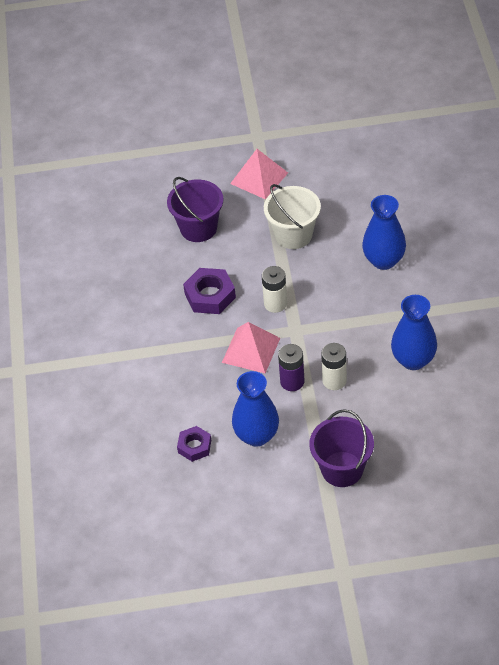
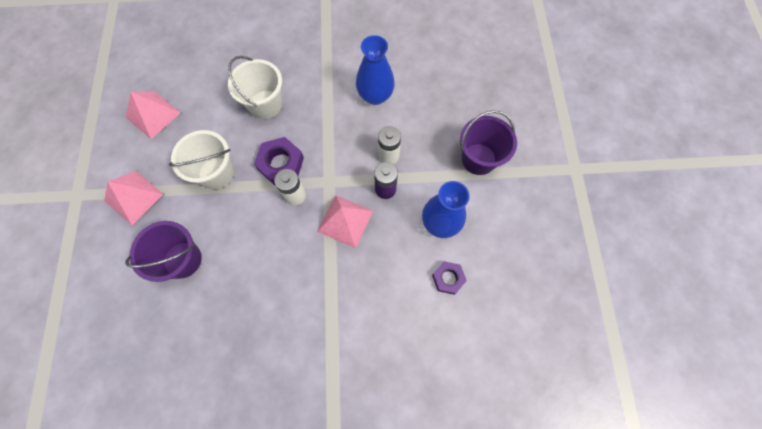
camera: 90 degrees left, 20 degrees up
purple nut [183,268,236,314] -> purple nut moved to [254,137,304,185]
blue vase [362,195,406,270] -> white bucket [228,56,282,119]
none -> pink pyramid [126,92,181,139]

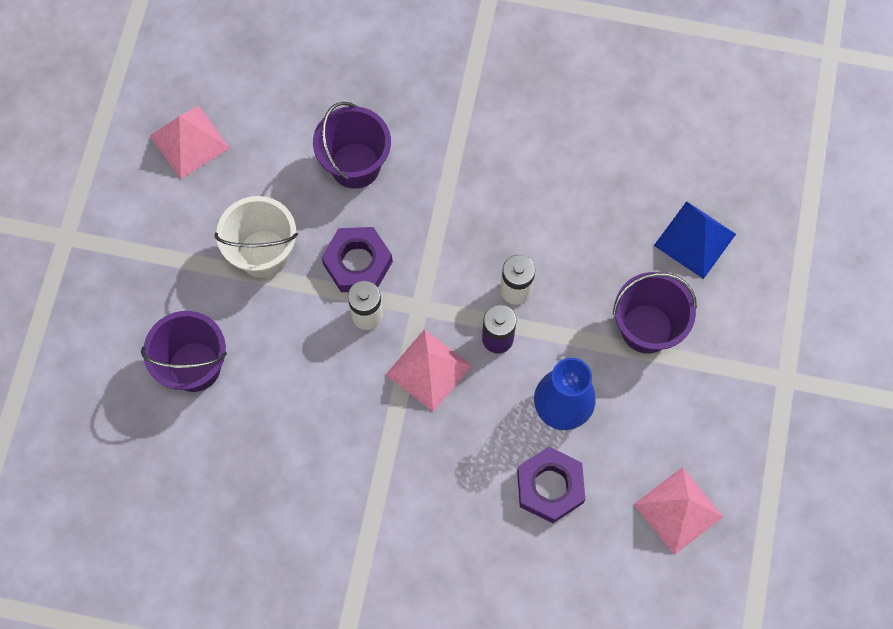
camera: 15 degrees right, 0 degrees up
pink pyramid [104,171,164,225] -> pink pyramid moved to [634,467,723,555]
white bucket [228,56,282,119] -> purple bucket [313,102,391,189]
blue vase [356,35,395,105] -> none
purple nut [432,261,467,295] -> purple nut [517,447,585,523], size x1.55
none -> blue pyramid [654,201,736,279]

